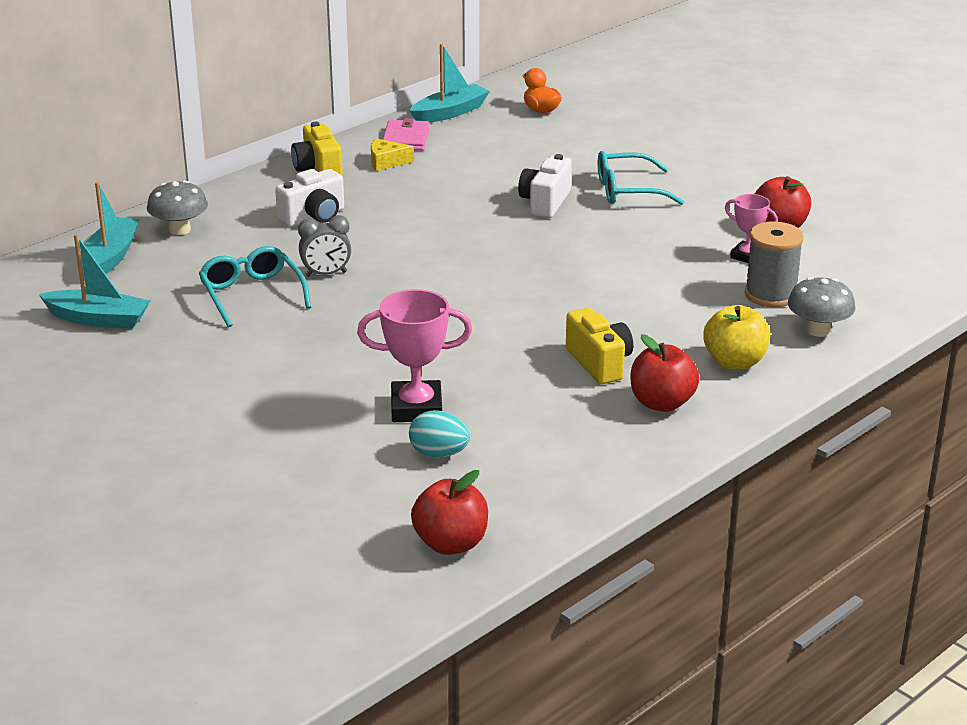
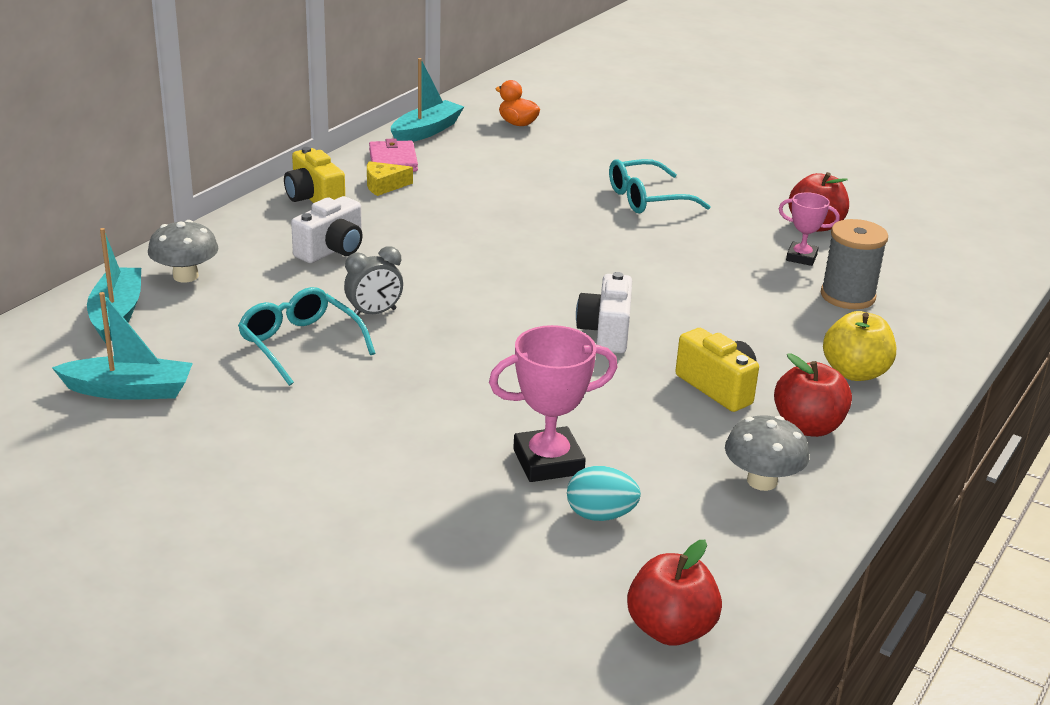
camera: 15 degrees left, 0 degrees up
white camera [518,154,572,218] -> white camera moved to [576,272,632,353]
grey mushroom [788,277,855,337] -> grey mushroom moved to [725,415,809,491]

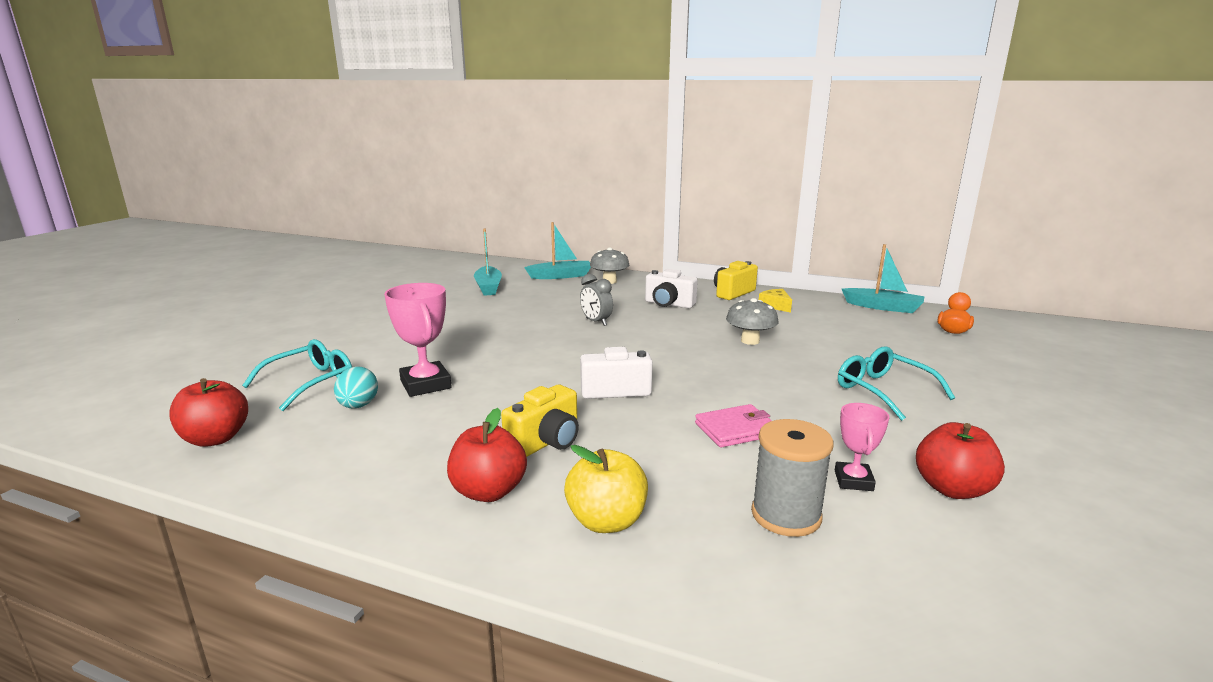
camera: 80 degrees right, 10 degrees down
turquoise glasses [238,287,375,386] -> turquoise glasses moved to [242,339,352,411]
pink wallet [369,139,418,172] -> pink wallet moved to [695,404,772,448]
grey mushroom [725,415,809,491] -> grey mushroom moved to [726,298,778,345]

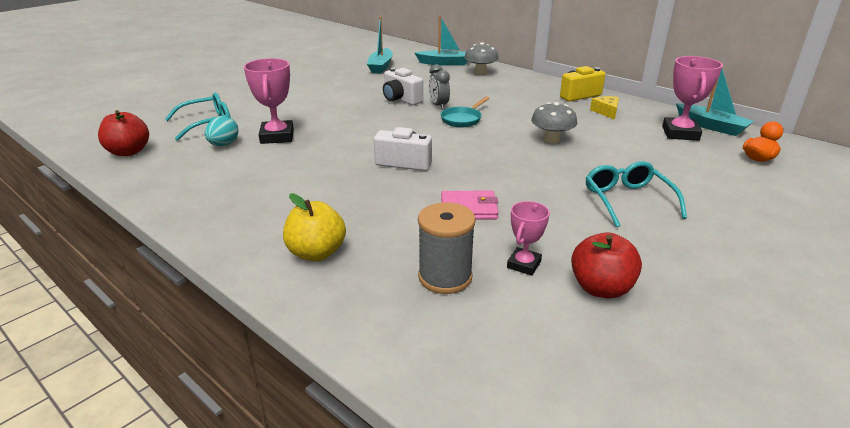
camera: 20 degrees right, 10 degrees up
red apple [447,408,527,502] -> none
yellow camera [501,385,579,457] -> none
white camera [645,269,698,308] -> white camera moved to [383,68,423,105]
none -> turquoise pan [441,97,490,128]
none -> pink trophy [662,56,723,141]

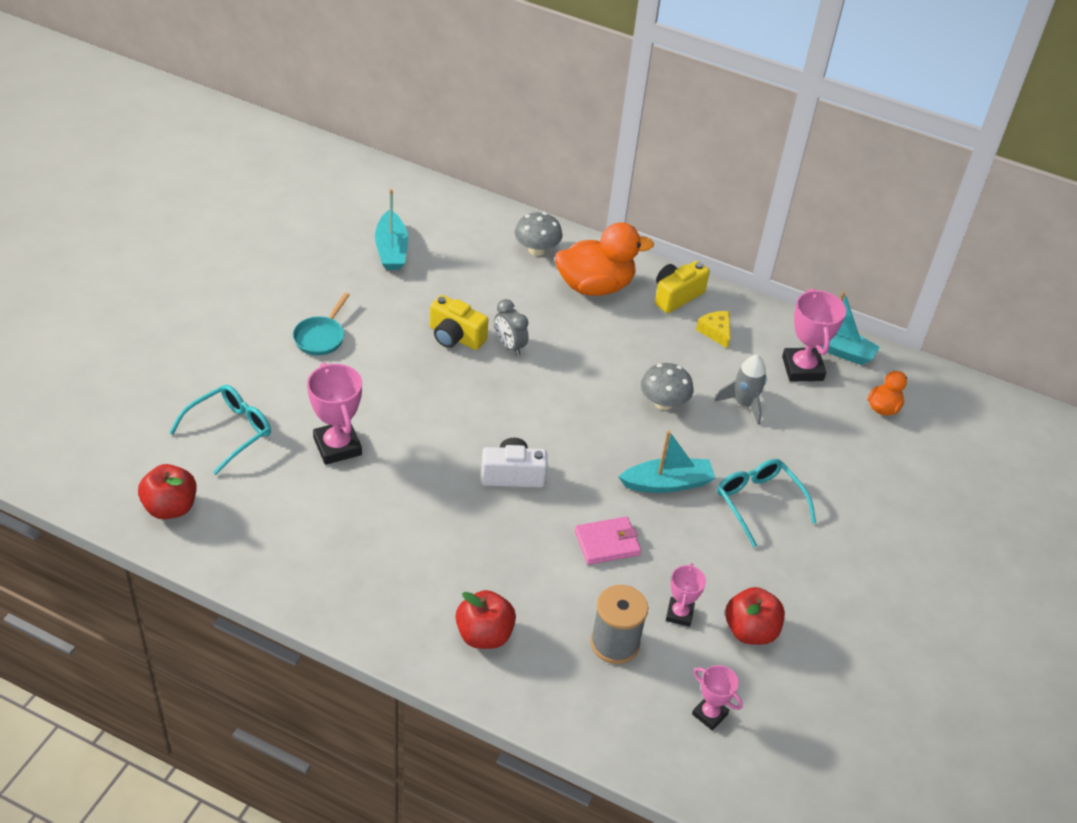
camera: 20 degrees left, 15 degrees up
turquoise egg [205,116,239,146] -> none
yellow apple [283,194,346,261] -> red apple [456,590,516,649]
white camera [383,68,423,105] -> yellow camera [430,295,488,350]
turquoise boat [415,15,468,66] -> turquoise boat moved to [619,430,715,493]
turquoise pan [441,97,490,128] -> turquoise pan moved to [293,293,350,355]
none -> orange duck [555,222,654,296]
none -> pink trophy [692,665,743,730]
none -> grey rocket [715,355,767,425]

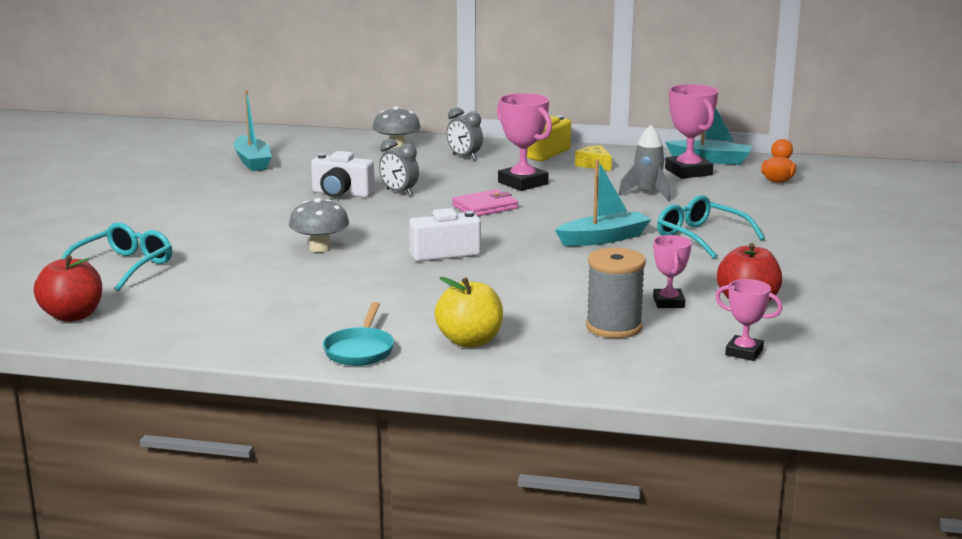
camera: 10 degrees left, 25 degrees down
turquoise pan [293,293,350,355] -> turquoise pan moved to [323,302,394,366]
pink trophy [307,362,362,465] -> pink trophy moved to [497,93,552,191]
yellow camera [430,295,488,350] -> white camera [311,151,375,198]
red apple [456,590,516,649] -> yellow apple [434,277,503,348]
orange duck [555,222,654,296] -> grey clock [447,107,483,160]
pink wallet [575,517,641,565] -> pink wallet moved to [452,189,518,216]
grey mushroom [641,363,694,410] -> grey mushroom moved to [289,198,349,252]

